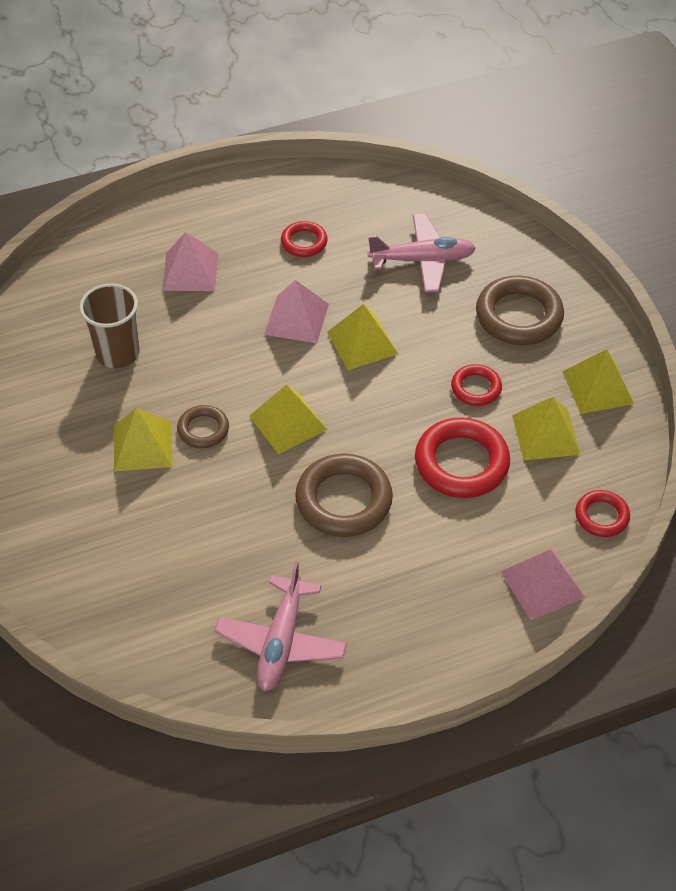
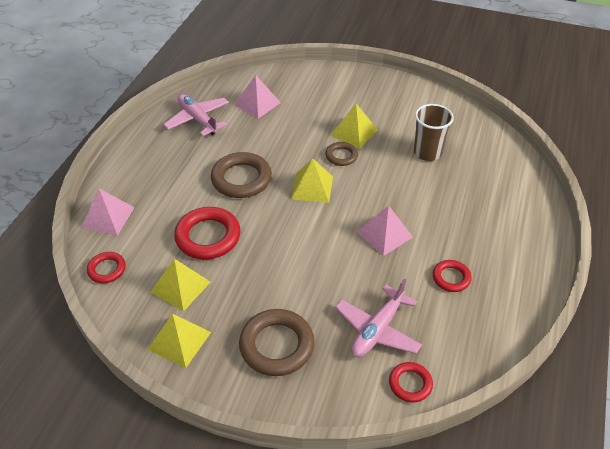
camera: 130 degrees right, 5 degrees down
pink pyramid [162,232,218,291] -> pink pyramid moved to [234,75,281,119]
yellow pyramid [327,304,398,370] -> none
red ring [451,364,502,406] -> red ring moved to [389,362,433,403]

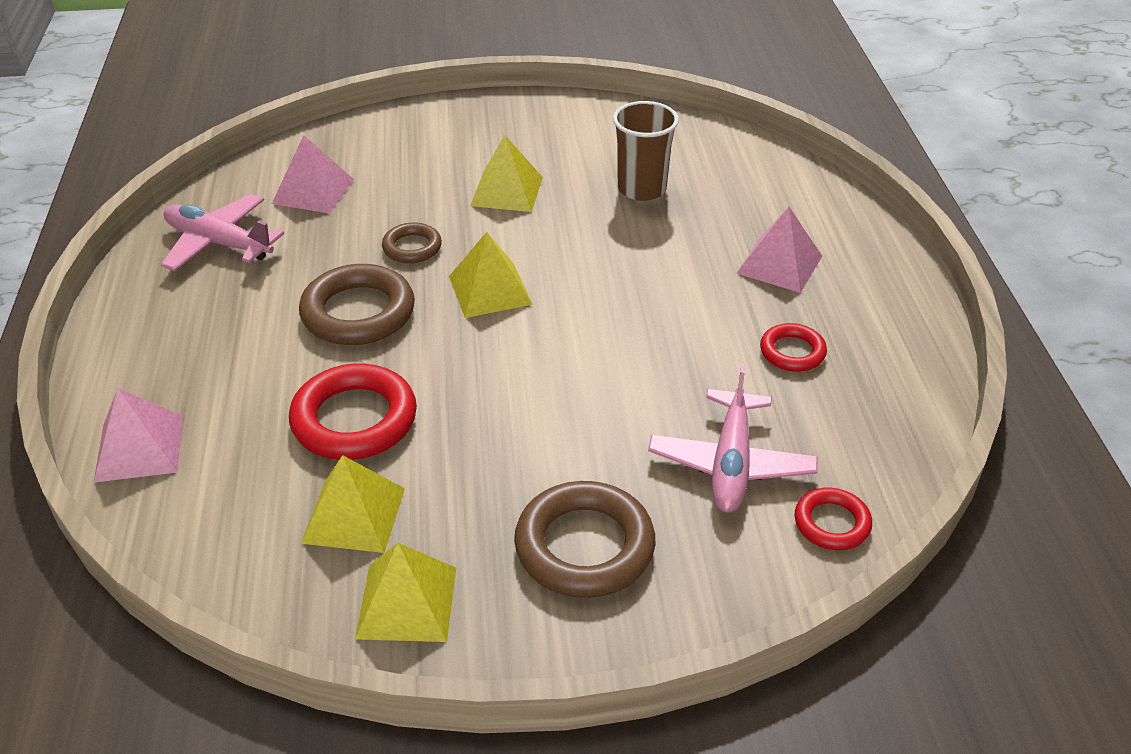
camera: 25 degrees left, 5 degrees down
red ring [87,252,126,283] -> none
brown ring [326,142,358,166] -> brown ring moved to [382,222,442,263]
pink pyramid [357,206,413,256] -> pink pyramid moved to [736,207,822,293]

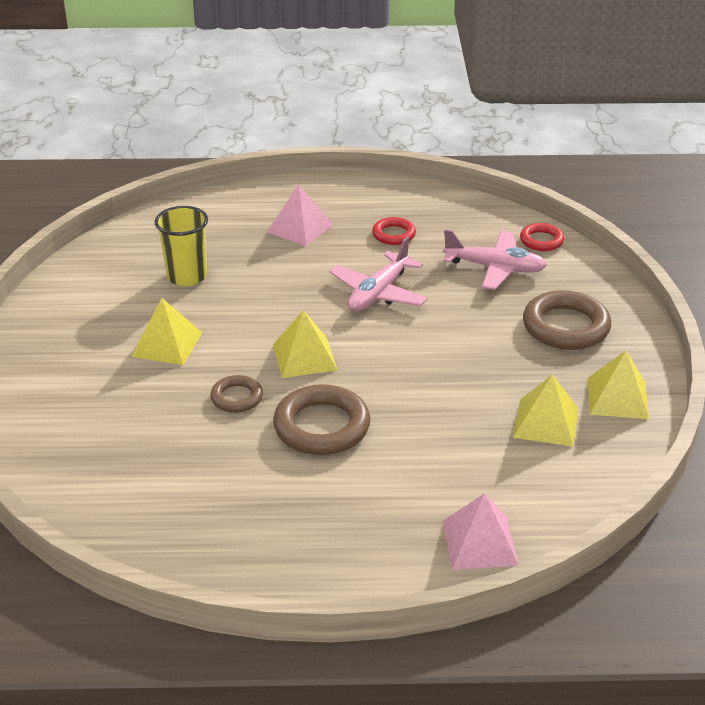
camera: 85 degrees left, 5 degrees down
pink plane [161,194,284,271] -> pink plane moved to [330,237,428,312]
pink pyramid [272,135,354,213] -> none
red ring [289,363,417,460] -> none
brown cup [613,101,679,201] -> yellow cup [154,206,208,286]

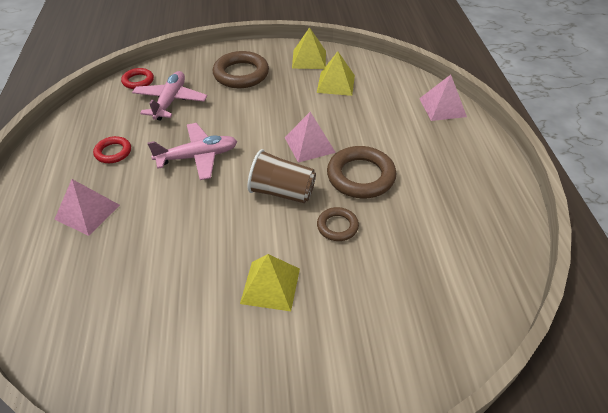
camera: 95 degrees left, 10 degrees up
yellow cup [154,206,208,286] -> none
yellow pyramid [273,310,337,378] -> brown cup [248,149,316,203]
pink plane [330,237,428,312] -> pink plane turned 45 degrees counterclockwise [147,123,237,180]
none -> pink pyramid [284,112,336,163]

